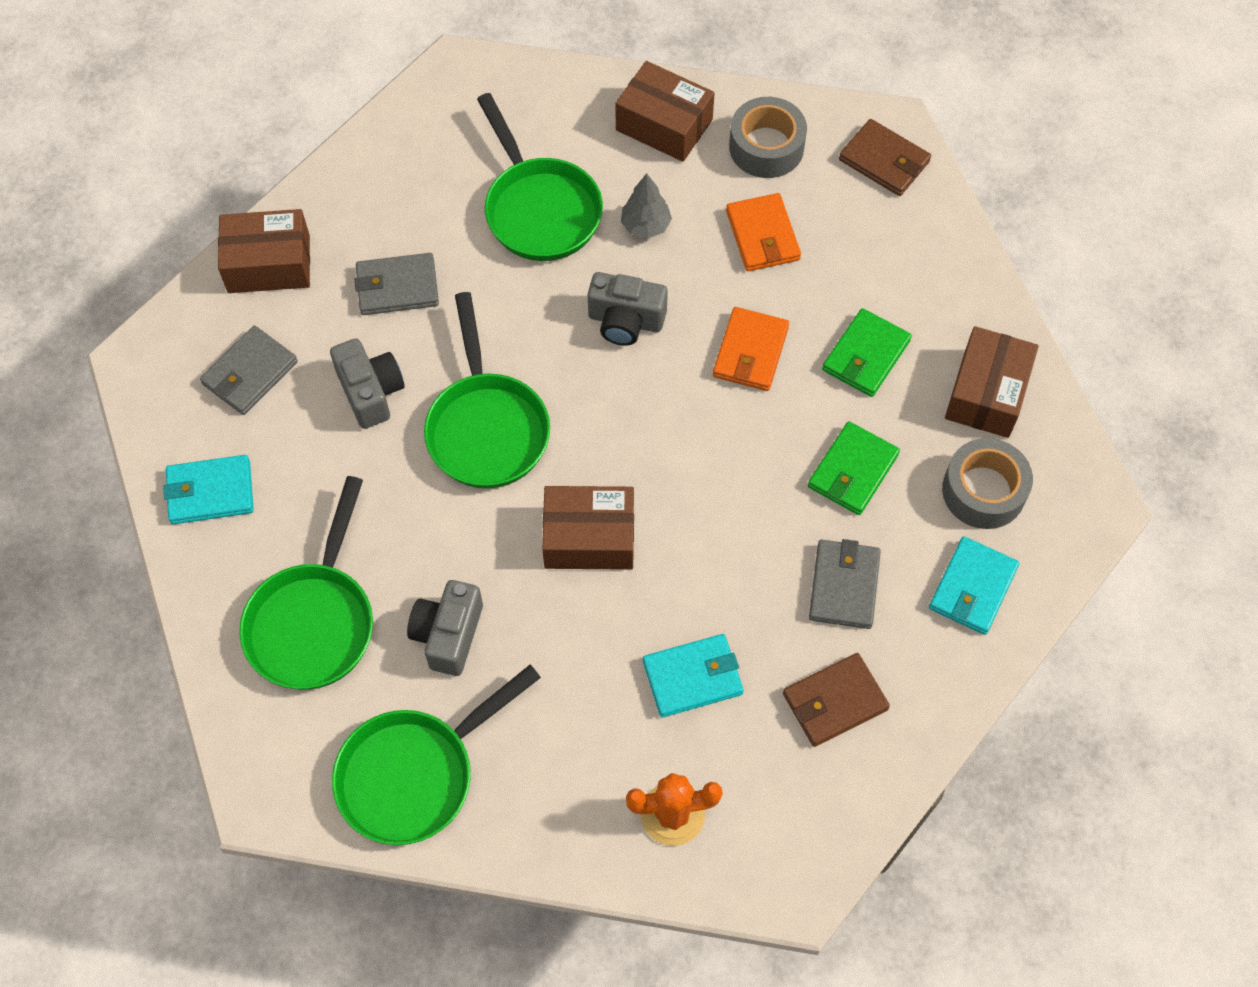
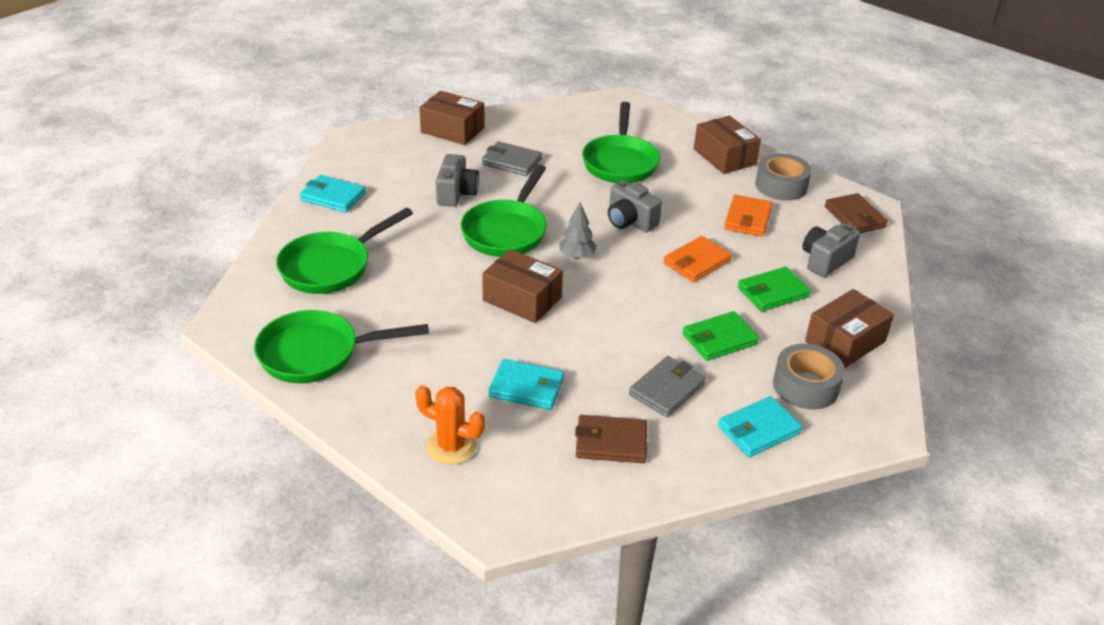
camera: 30 degrees right, 25 degrees down
grey wallet [200,326,298,415] -> none
grey camera [407,580,483,676] -> grey camera moved to [802,223,860,277]
grey tree [621,173,672,238] -> grey tree moved to [559,202,597,259]

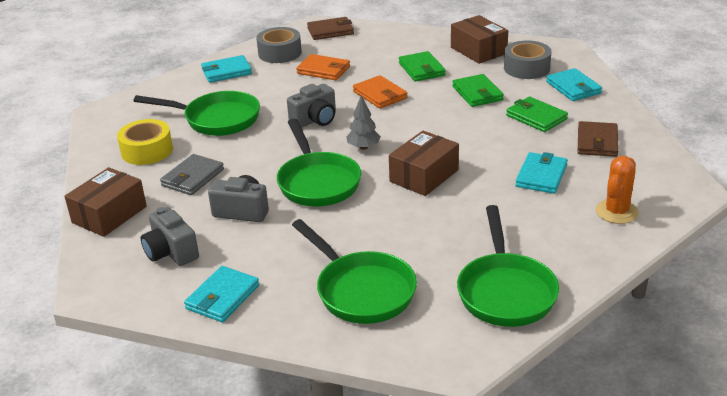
camera: 80 degrees left, 5 degrees down
green pan [461,164,547,257] -> green pan turned 45 degrees clockwise [277,119,361,207]
grey wallet [629,356,706,417] -> green wallet [506,97,568,132]
brown box [694,116,761,174] -> turquoise wallet [201,55,252,83]
grey camera [802,223,860,277] -> grey camera moved to [141,207,199,266]
none -> yellow tape [117,119,173,165]

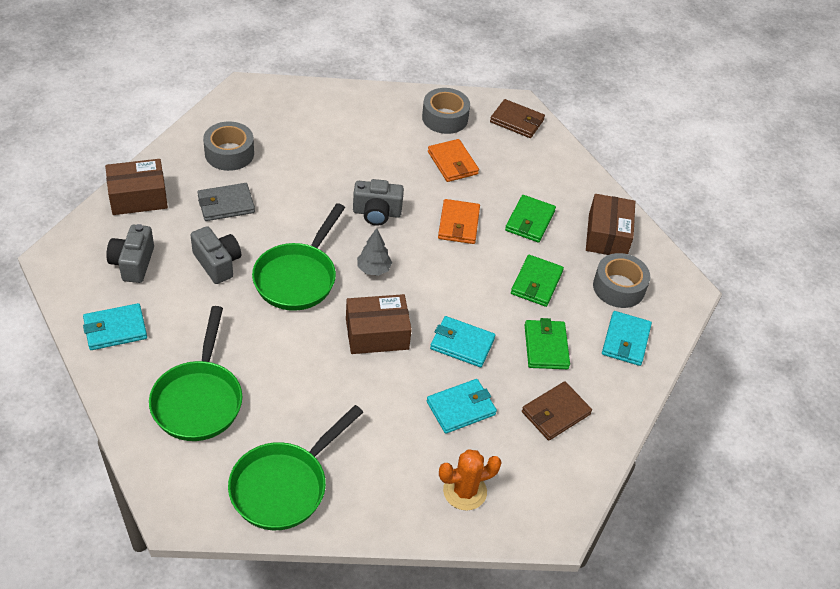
camera: 35 degrees right, 15 degrees up
yellow tape [117,119,173,165] -> grey tape [203,121,254,171]
green pan [133,91,260,136] -> none
turquoise wallet [201,55,252,83] -> turquoise wallet moved to [430,316,495,367]

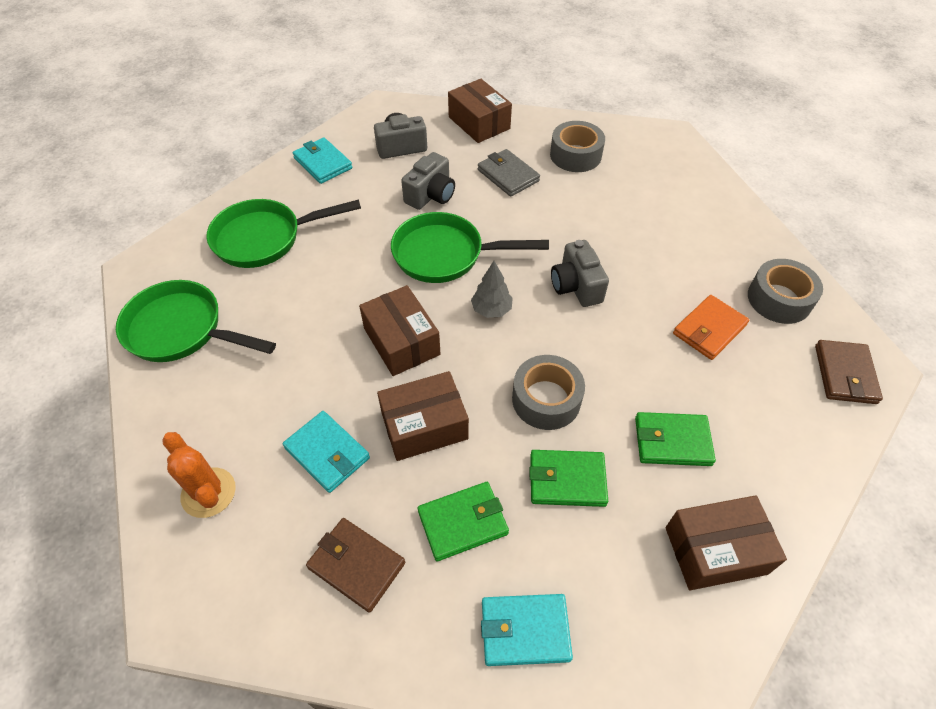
camera: 75 degrees right, 5 degrees up
turquoise wallet [430,316,495,367] -> brown box [377,371,469,461]
orange wallet [438,199,480,244] -> none
grey tape [593,253,650,308] -> grey tape moved to [512,355,585,430]

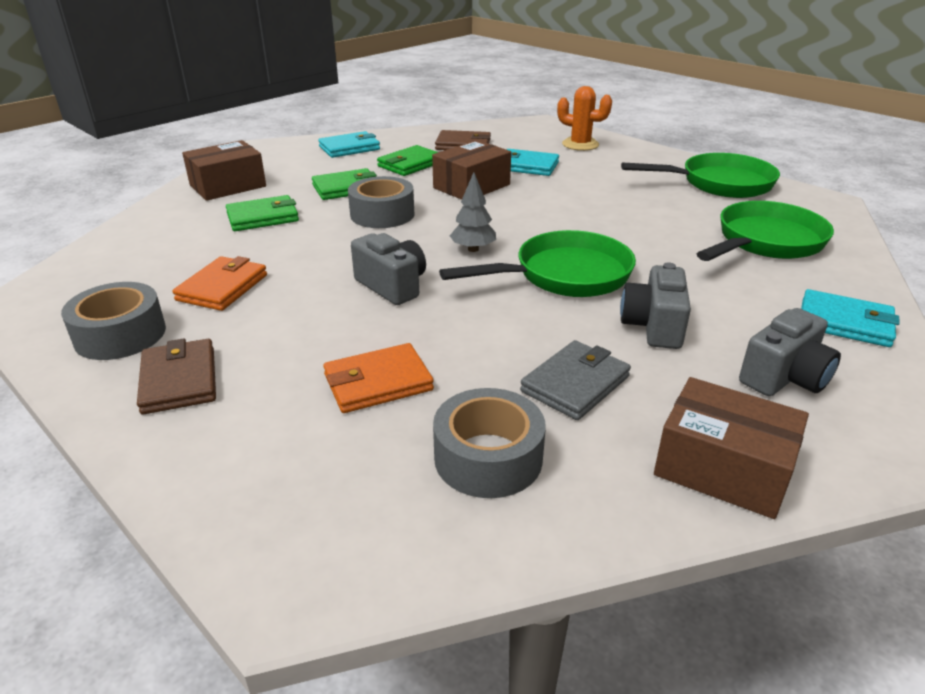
camera: 155 degrees right, 20 degrees down
brown box [359,285,441,376] -> none
grey wallet [478,149,540,197] -> grey wallet turned 75 degrees counterclockwise [520,340,631,420]
brown wallet [815,340,883,404] -> brown wallet moved to [137,339,216,414]
none -> orange wallet [323,343,434,413]

